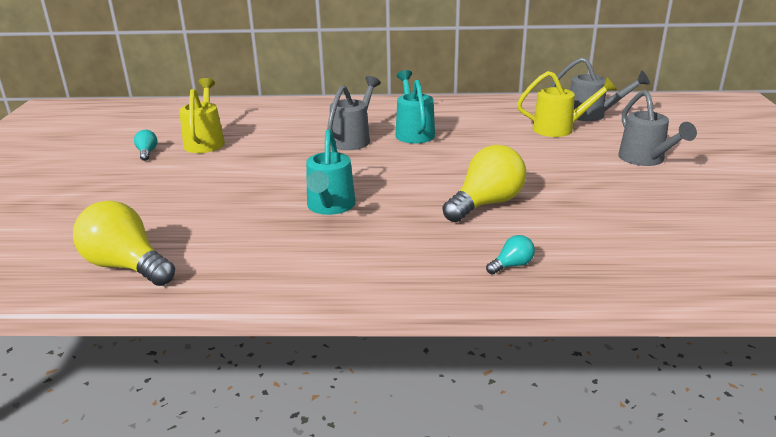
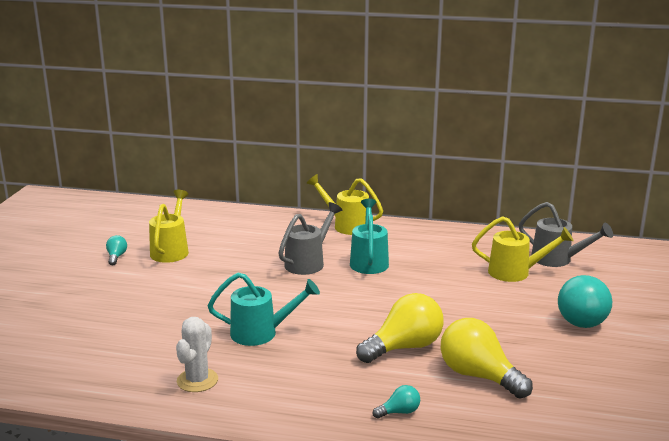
camera: 10 degrees right, 5 degrees down
yellow light bulb [73,200,175,286] -> yellow light bulb moved to [441,318,533,399]
turquoise watering can [306,129,356,215] -> turquoise watering can turned 105 degrees counterclockwise [208,273,320,346]
grey watering can [618,90,697,166] -> turquoise light bulb [558,275,612,328]
none -> white cactus [176,317,218,392]
none -> yellow watering can [306,174,383,235]

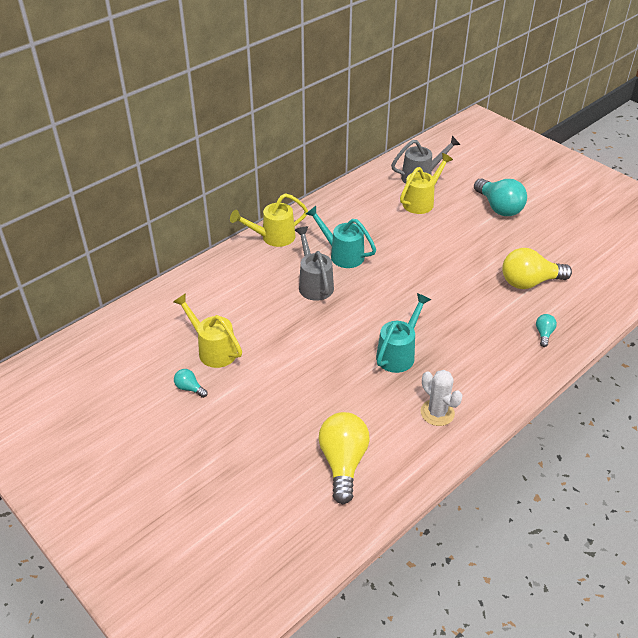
camera: 55 degrees left, 20 degrees up
yellow light bulb [356,293,444,363] -> yellow light bulb moved to [319,412,370,504]

